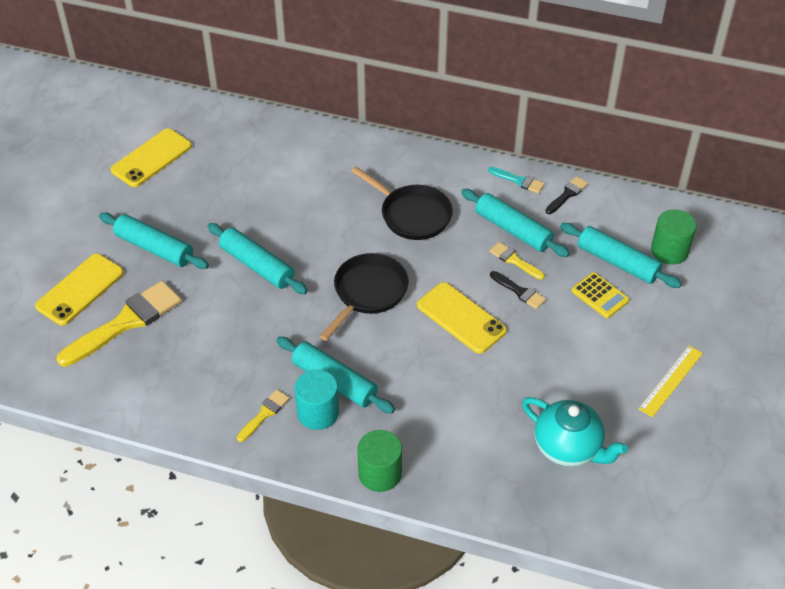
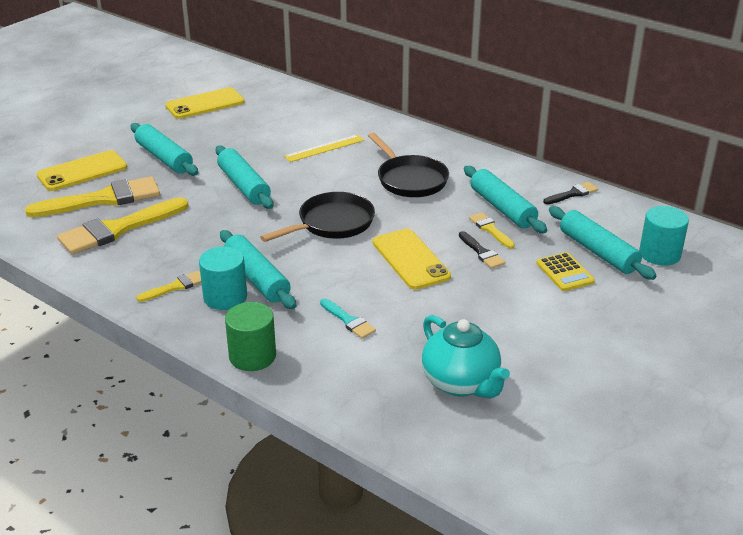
camera: 20 degrees right, 15 degrees down
turquoise brush [488,167,545,193] -> turquoise brush moved to [320,298,376,339]
yellow ruler [638,346,703,418] -> yellow ruler moved to [284,135,364,162]
green cylinder [651,209,696,264] -> turquoise cylinder [639,206,689,266]
none -> yellow brush [57,197,189,255]

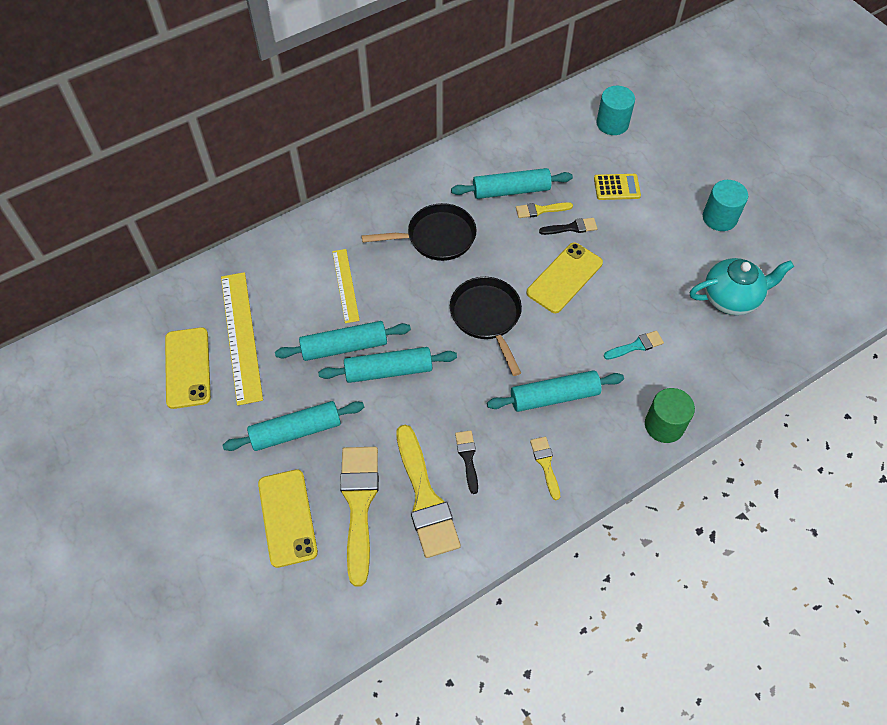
camera: 70 degrees left, 25 degrees up
turquoise cylinder [199,246,247,310] -> turquoise cylinder moved to [703,180,748,231]
yellow phone [373,229,451,290] -> yellow phone turned 45 degrees counterclockwise [526,243,603,313]
black brush [543,182,598,204] -> black brush moved to [455,430,478,494]
turquoise rolling pin [549,206,656,280] -> turquoise rolling pin moved to [275,321,411,361]
none -> yellow ruler [221,272,263,406]

